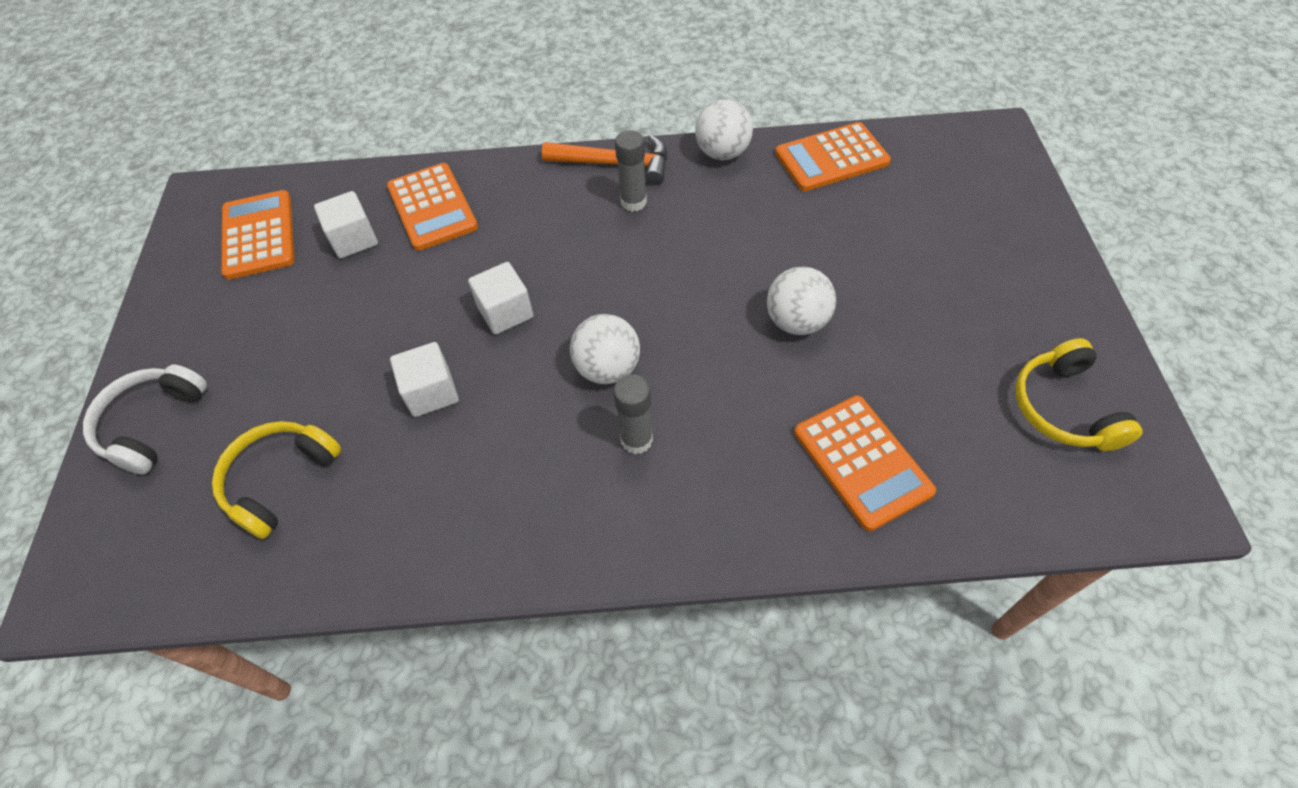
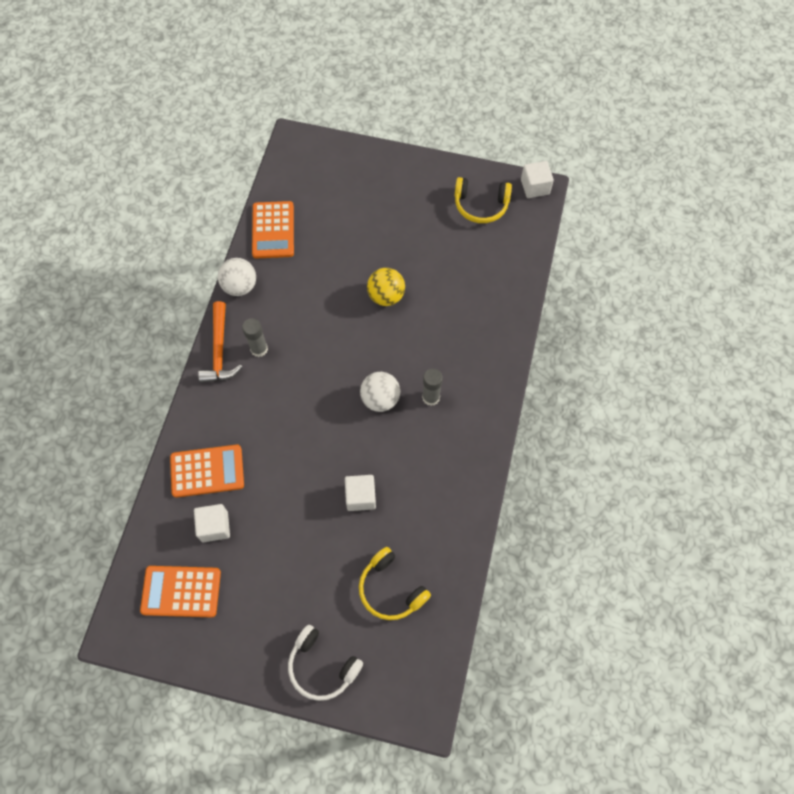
camera: 75 degrees left, 10 degrees up
white cube [468,262,533,335] -> white cube moved to [521,161,554,198]
orange hammer [542,135,667,185] -> orange hammer turned 150 degrees clockwise [198,301,242,383]
white ball [767,267,836,335] -> yellow ball [367,268,405,306]
orange calculator [794,395,936,531] -> none

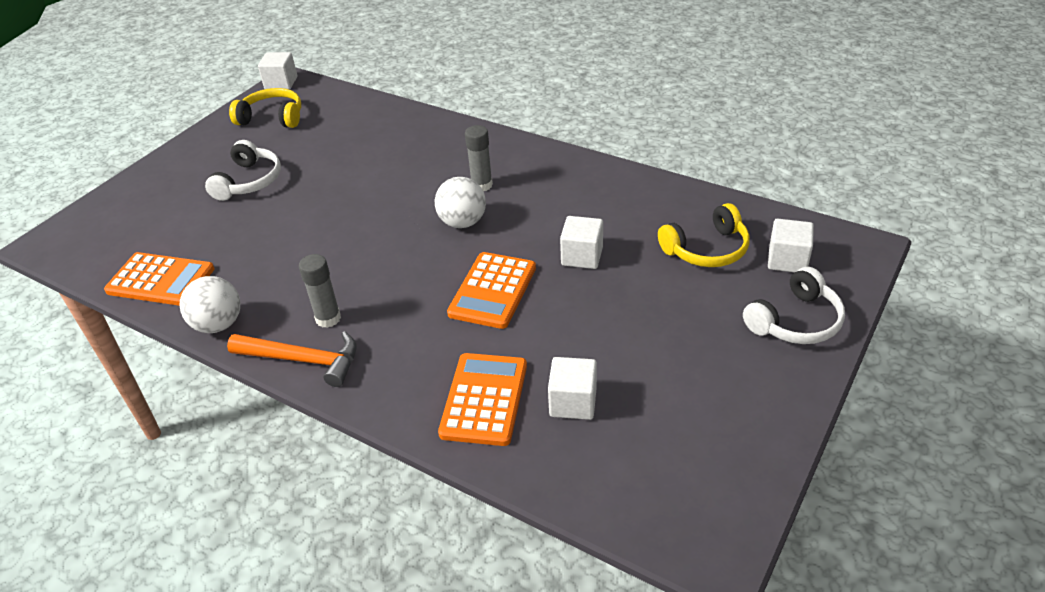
camera: 70 degrees left, 25 degrees down
orange calculator [140,566,221,618] -> orange calculator moved to [447,252,536,329]
yellow ball [367,268,405,306] -> none
yellow headphones [455,177,512,223] -> yellow headphones turned 105 degrees counterclockwise [229,88,301,128]
none -> white headphones [205,140,281,201]
none -> white cube [768,219,814,273]

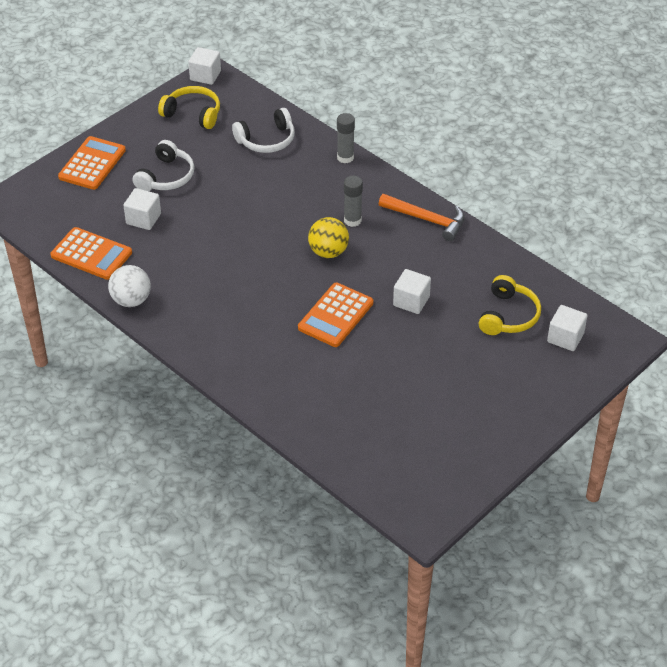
camera: 10 degrees right, 5 degrees up
orange hammer [227,331,357,387] -> orange hammer moved to [379,194,464,241]
grey glue stick [299,254,341,328] -> grey glue stick moved to [337,113,355,163]
white ball [435,177,486,228] -> yellow ball [308,217,349,258]
orange calculator [438,353,527,446] -> orange calculator moved to [58,136,126,190]
white cube [548,357,597,420] -> white cube moved to [123,188,161,230]
yellow headphones [658,203,750,267] -> yellow headphones turned 60 degrees counterclockwise [479,275,541,335]
white headphones [743,267,845,344] -> white headphones moved to [232,108,295,153]

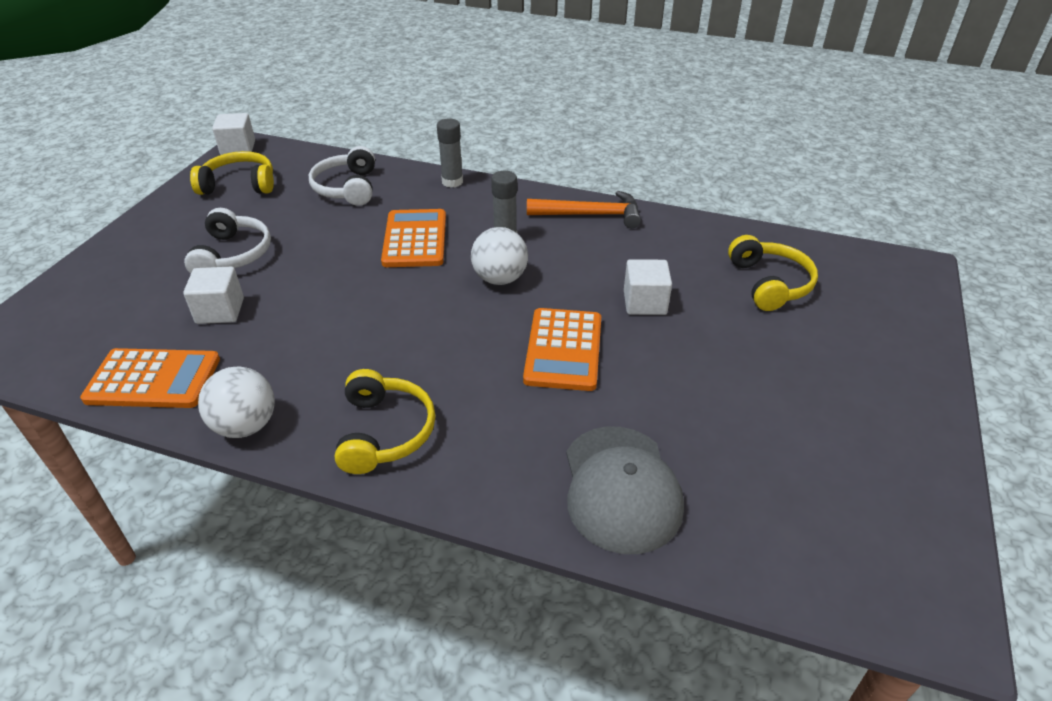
camera: 25 degrees left, 5 degrees down
orange calculator [58,136,126,190] -> orange calculator moved to [381,209,446,267]
white headphones [232,108,295,153] -> white headphones turned 135 degrees clockwise [309,146,375,206]
yellow ball [308,217,349,258] -> white ball [471,227,528,285]
white cube [547,305,588,351] -> none
none -> yellow headphones [335,369,435,474]
none -> grey cap [566,427,684,554]

